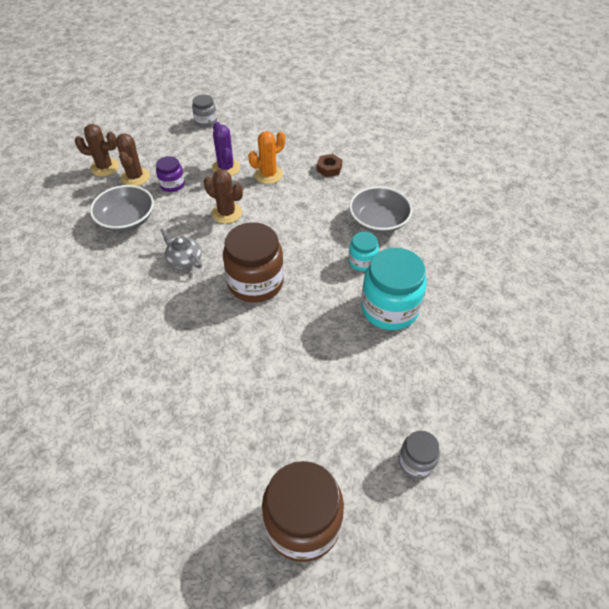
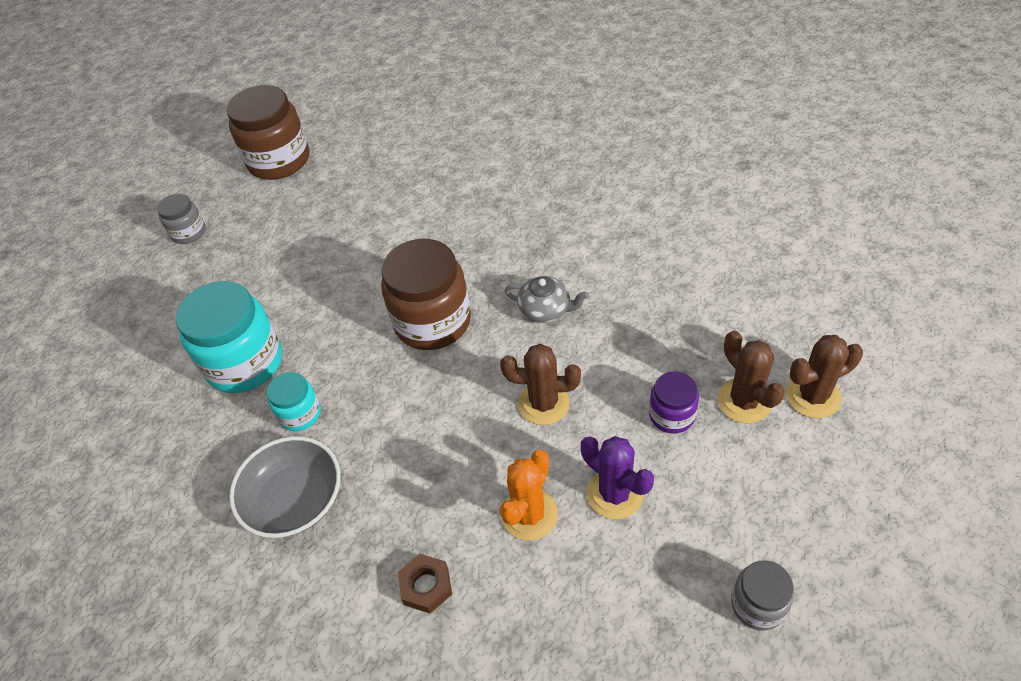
camera: 160 degrees right, 0 degrees up
grey bowl [90,185,154,232] -> none

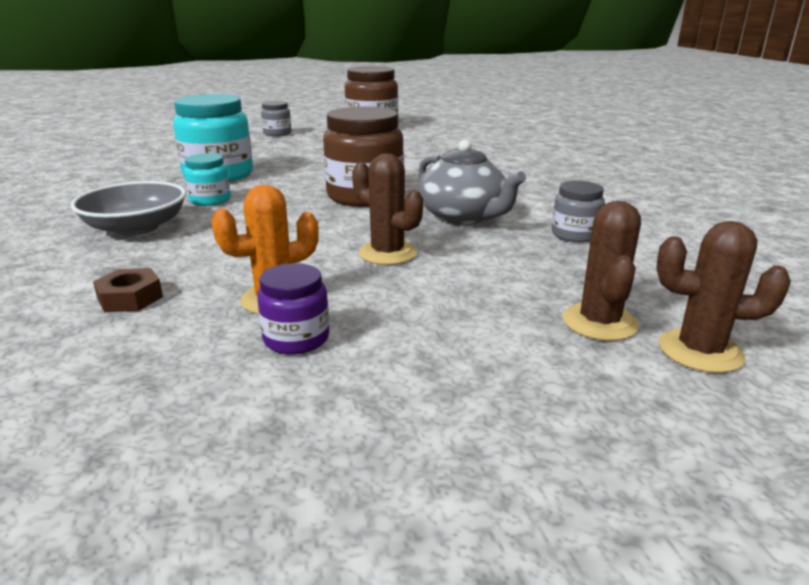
camera: 30 degrees right, 25 degrees down
grey teapot [505,276,589,323] -> grey teapot [418,140,526,225], size x1.60
purple cactus [581,436,654,519] -> none
purple jar [649,371,699,433] -> purple jar moved to [257,263,329,354]
grey jar [731,560,794,630] -> grey jar moved to [552,181,605,242]

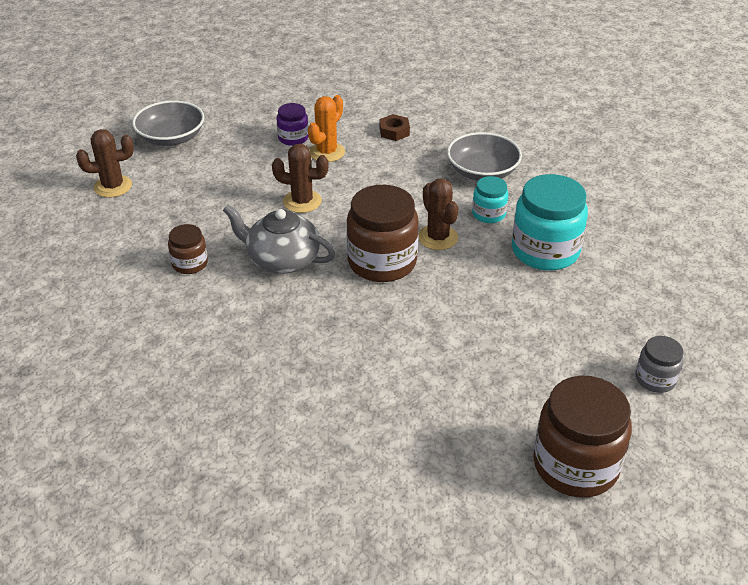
camera: 150 degrees right, 15 degrees up
grey jar [552,181,605,242] -> brown jar [168,224,208,274]
brown cactus [563,201,641,341] -> brown cactus moved to [418,179,458,250]
none -> grey bowl [132,100,204,146]

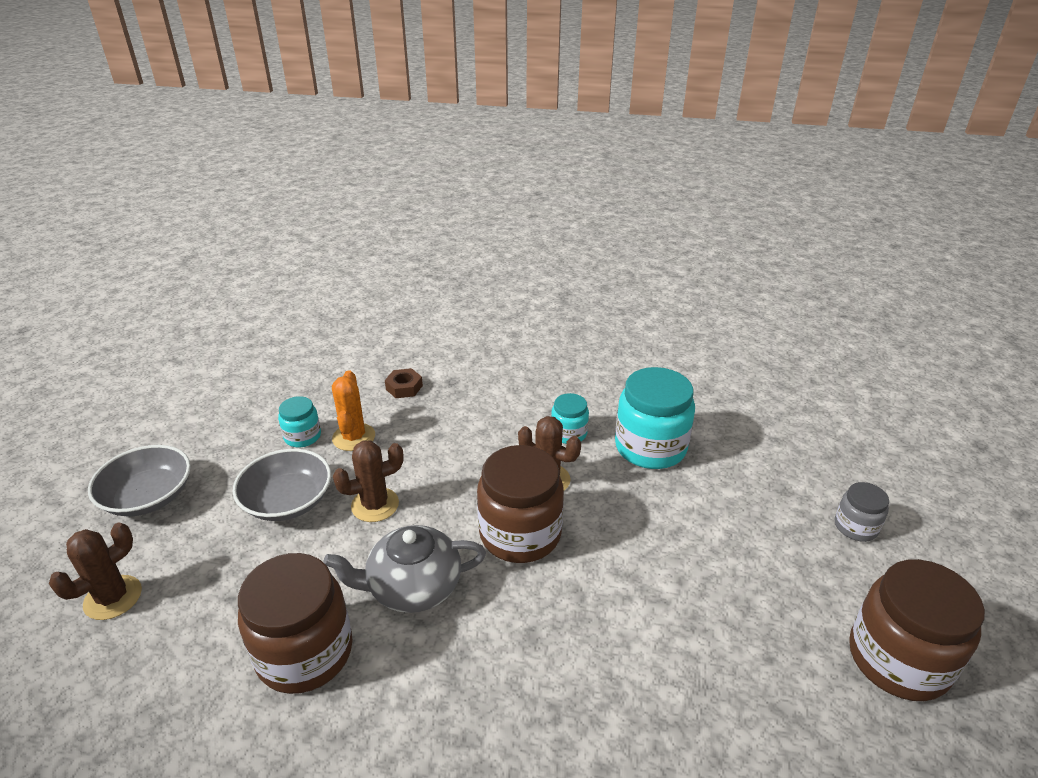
camera: 35 degrees left, 5 degrees down
brown jar [168,224,208,274] -> brown jar [238,553,352,694], size x1.93
purple jar [277,103,308,146] -> turquoise jar [278,396,321,447]
grey bowl [447,132,522,181] -> grey bowl moved to [233,449,331,521]

